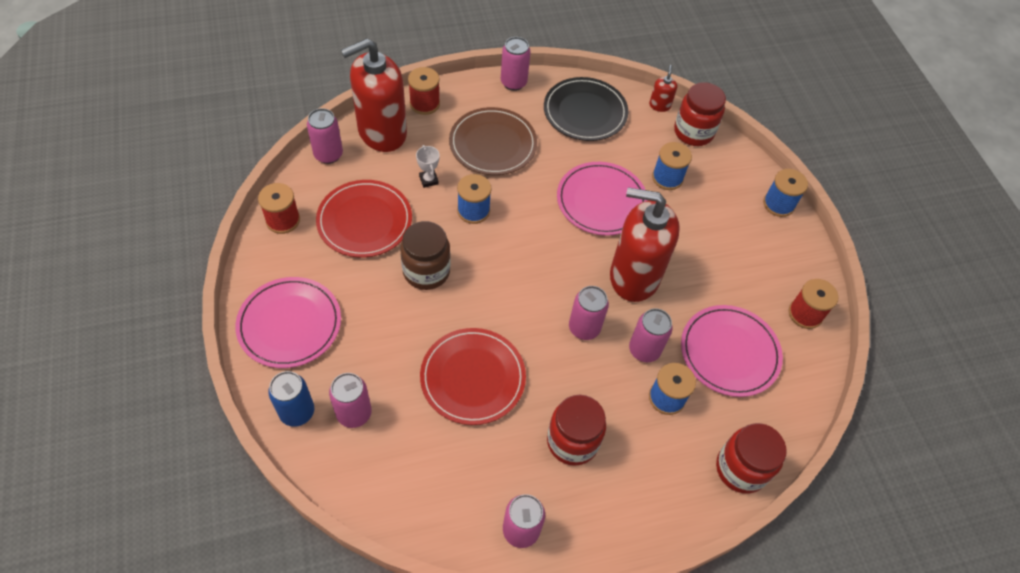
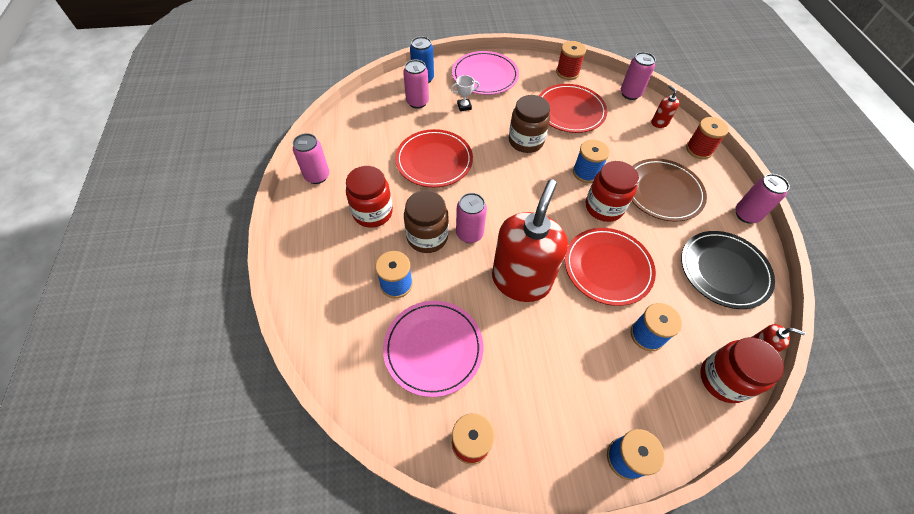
camera: 100 degrees right, 0 degrees up
red soap dispenser [341,38,407,152] -> red soap dispenser [651,85,680,128], size x0.40
white trophy [416,145,440,188] -> white trophy moved to [451,75,480,111]
pink plate [557,162,648,236] -> red plate [565,228,656,306]
pink can [629,308,673,363] -> none
red jar [716,423,786,494] -> red jar moved to [586,161,639,222]
none -> brown jar [404,190,449,253]

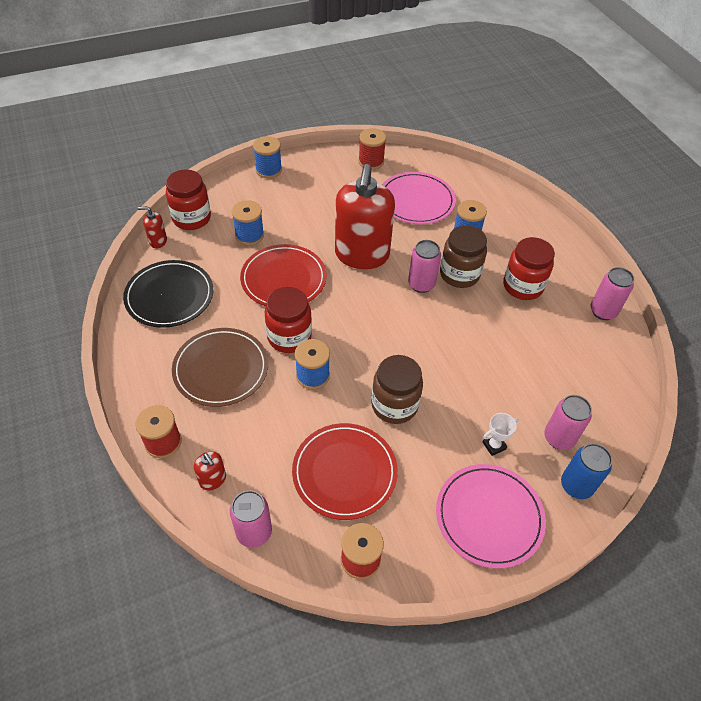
camera: 165 degrees right, 5 degrees down
red plate [395,129,473,187] -> none
pink can [735,174,790,224] -> none

